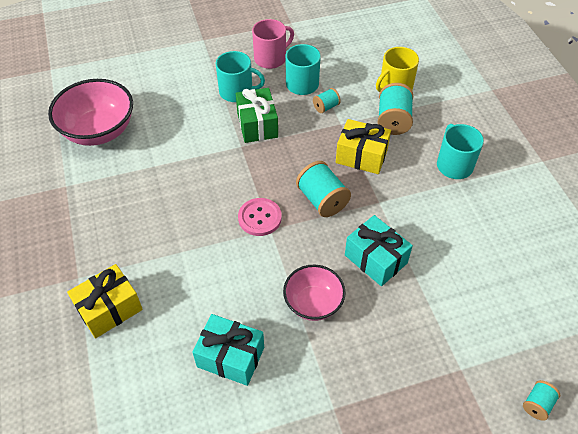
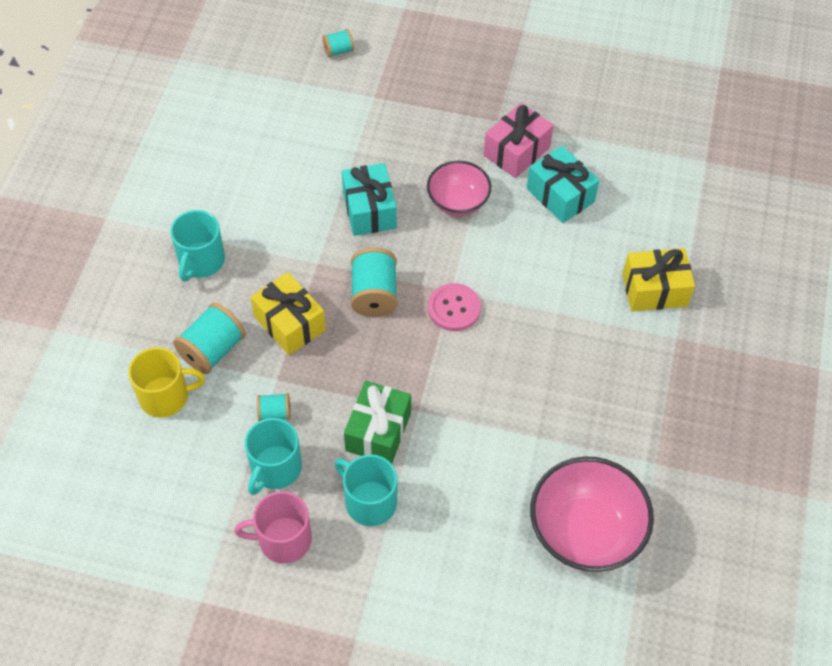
camera: 150 degrees left, 5 degrees up
none -> pink gift [484,103,554,178]

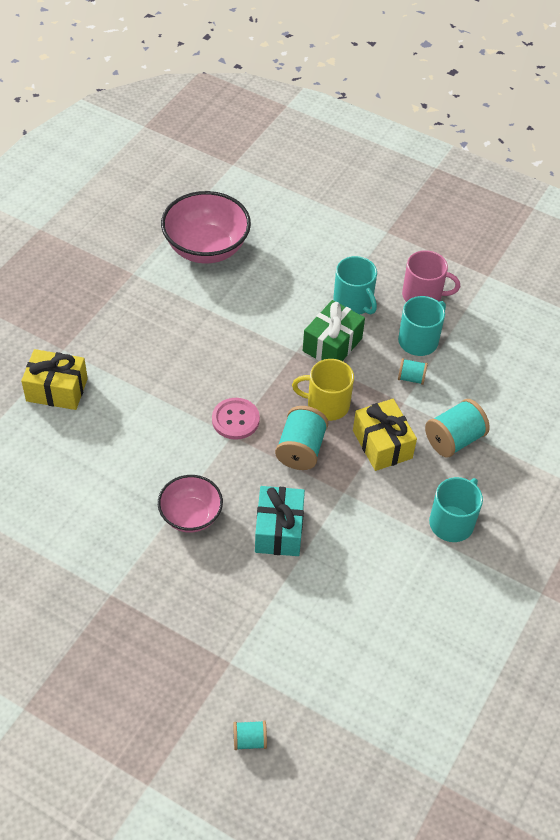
camera: 165 degrees left, 5 degrees down
yellow mug [128,347,205,417] -> yellow mug moved to [292,359,354,421]
pink gift [484,103,554,178] -> none
turquoise gift [527,146,600,223] -> none

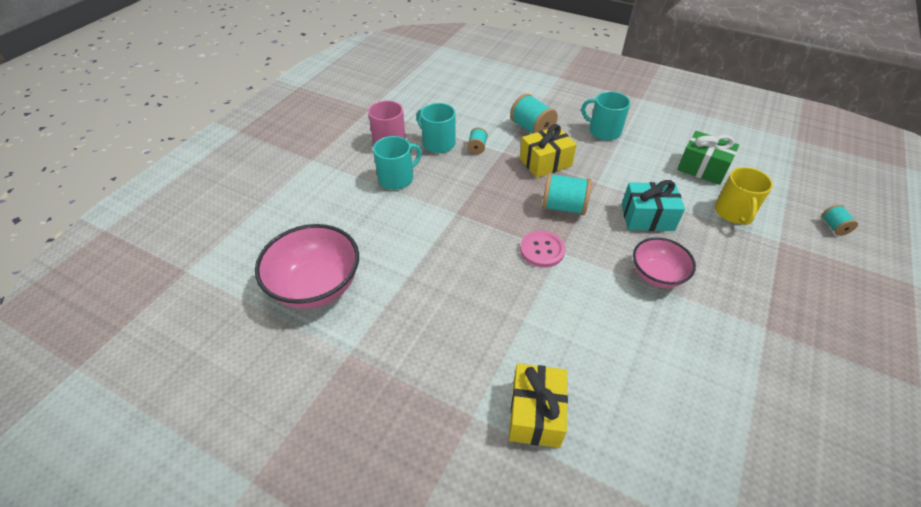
camera: 90 degrees left, 5 degrees down
yellow mug [292,359,354,421] -> yellow mug moved to [715,167,773,225]
green gift [303,300,365,361] -> green gift moved to [677,131,739,185]

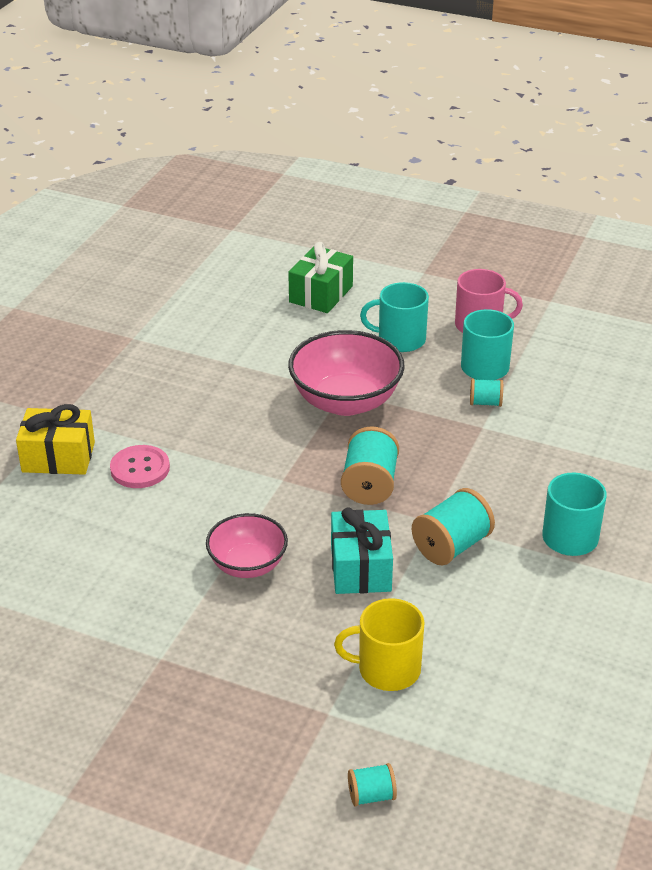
camera: 85 degrees right, 10 degrees down
pink bowl [255,224,359,309] -> pink bowl moved to [288,330,405,416]
turquoise mug [373,136,422,190] -> turquoise mug turned 135 degrees clockwise [360,282,429,352]
turquoise spool [510,94,558,134] -> turquoise spool moved to [412,488,495,565]
yellow gift [520,124,577,178] -> none
pink button [520,231,565,267] -> pink button moved to [110,445,170,488]
green gift [677,131,739,185] -> green gift moved to [288,242,353,313]

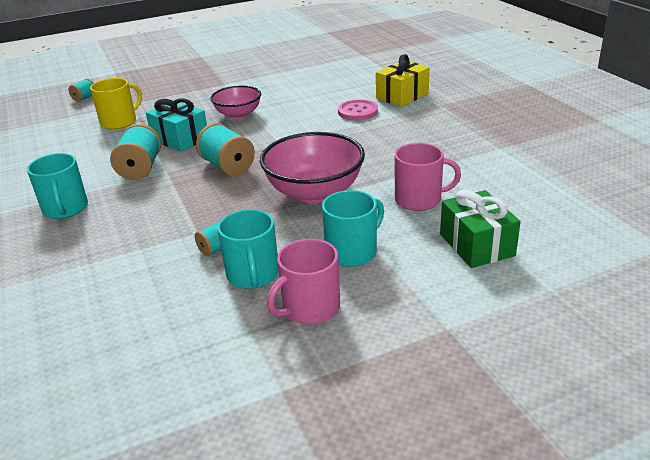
camera: 135 degrees right, 5 degrees down
none -> pink mug [395,143,461,211]

